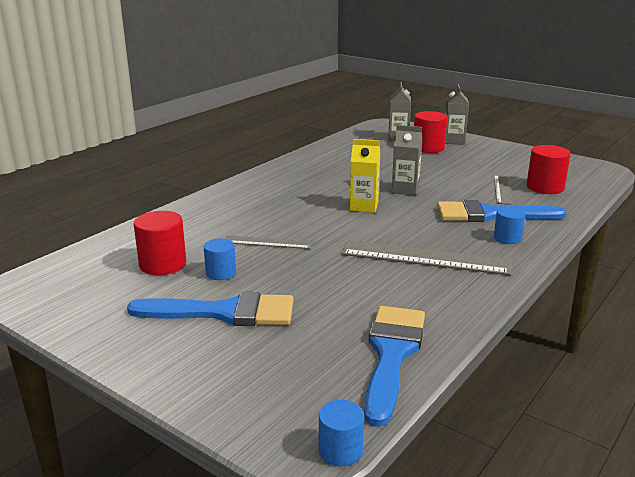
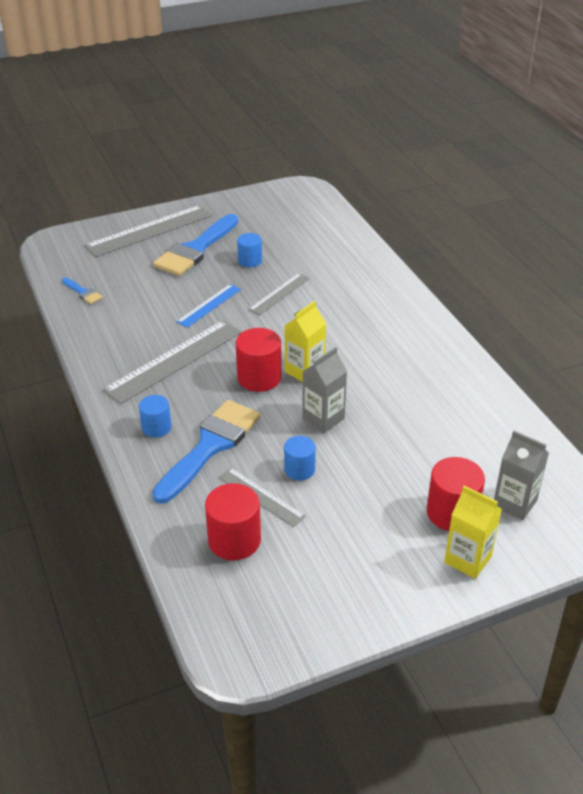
camera: 120 degrees right, 15 degrees up
red cylinder [134,211,186,275] -> red cylinder moved to [236,328,282,392]
blue cylinder [319,400,364,467] -> blue cylinder moved to [284,436,316,480]
blue brush [364,306,425,427] -> blue brush [62,278,103,304], size x0.44
grey carton [445,84,469,145] -> yellow carton [444,486,502,579]
none -> grey ruler [84,205,212,257]
none -> blue ruler [176,284,241,328]

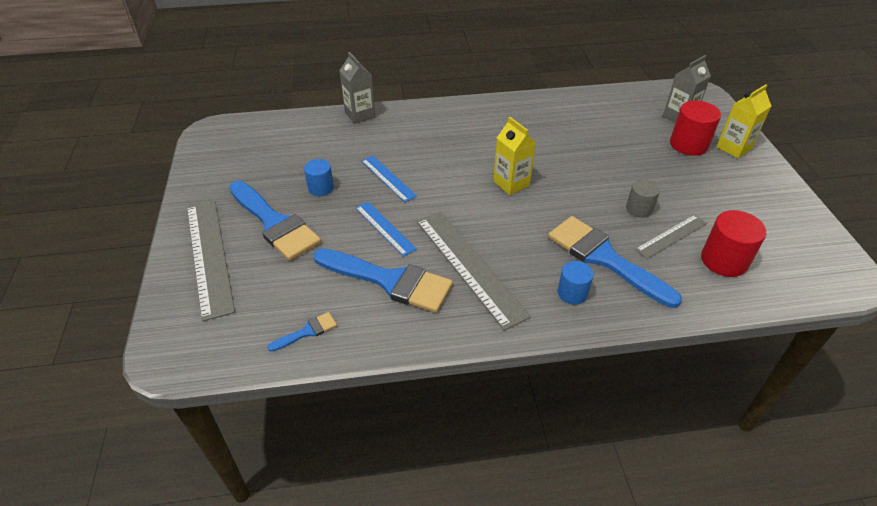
camera: 75 degrees left, 5 degrees up
red cylinder [236,328,282,392] -> none
grey ruler [248,273,310,315] -> blue ruler [361,156,417,202]
blue cylinder [284,436,316,480] -> grey cylinder [626,179,660,218]
grey carton [302,347,347,433] -> grey carton moved to [339,52,375,124]
none -> blue brush [313,248,453,313]

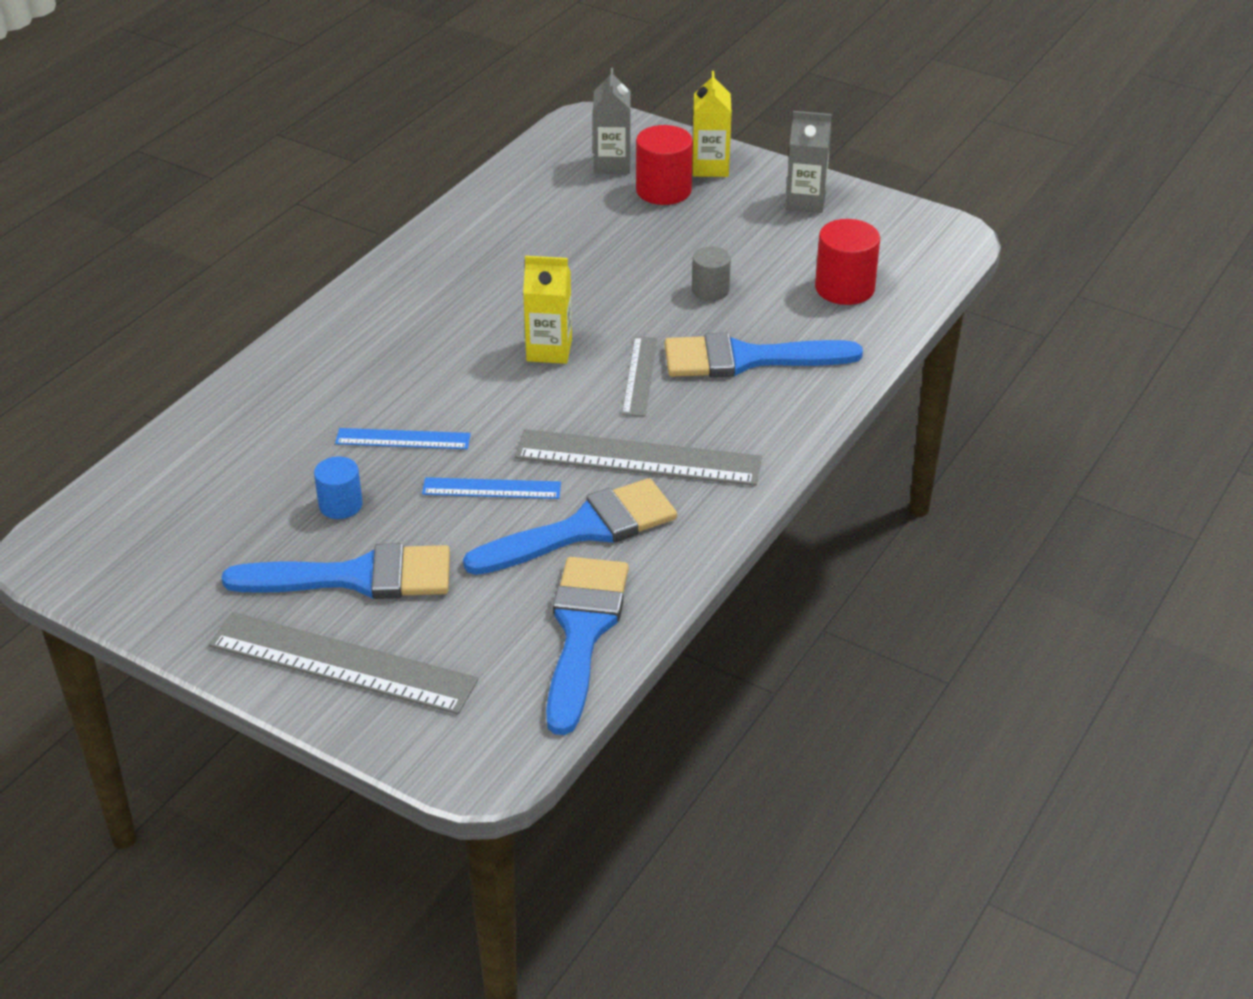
camera: 50 degrees left, 5 degrees down
blue brush [267,312,337,352] -> blue brush [546,557,629,735], size x2.27
grey carton [339,52,375,124] -> grey carton moved to [786,111,832,213]
blue cylinder [558,261,593,305] -> none
grey ruler [635,215,707,259] -> grey ruler moved to [622,337,657,417]

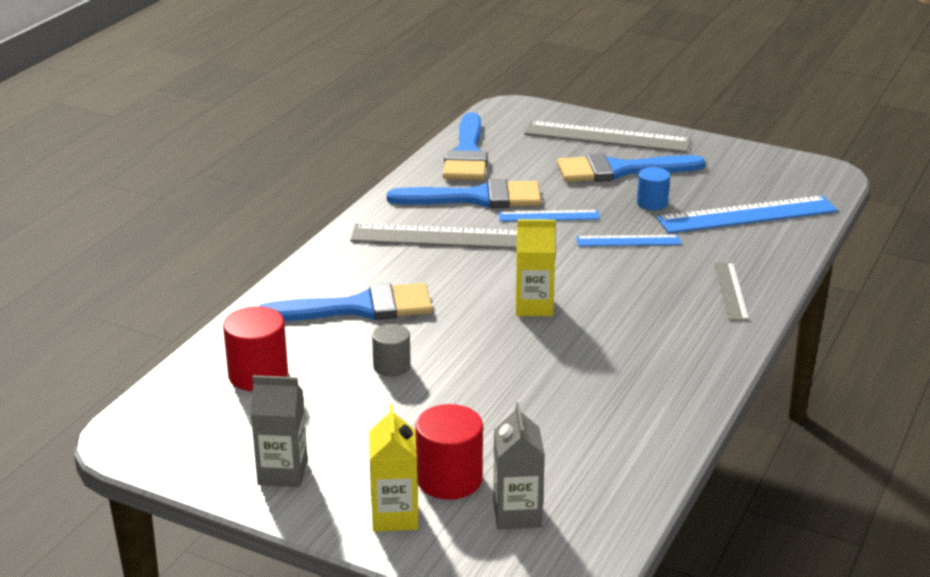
camera: 175 degrees right, 10 degrees down
blue brush [463,478,677,575] -> blue brush turned 150 degrees counterclockwise [387,179,541,208]
grey ruler [622,337,657,417] -> grey ruler moved to [714,262,749,321]
none -> blue ruler [657,195,838,233]

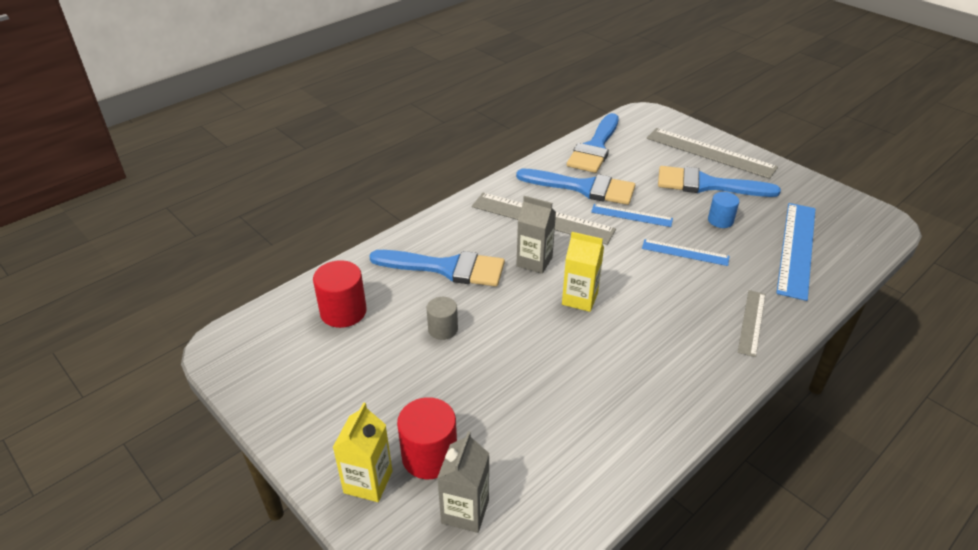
camera: 20 degrees right, 10 degrees up
grey carton [251,375,308,487] -> grey carton moved to [516,196,556,274]
blue ruler [657,195,838,233] -> blue ruler turned 75 degrees counterclockwise [776,203,815,301]

